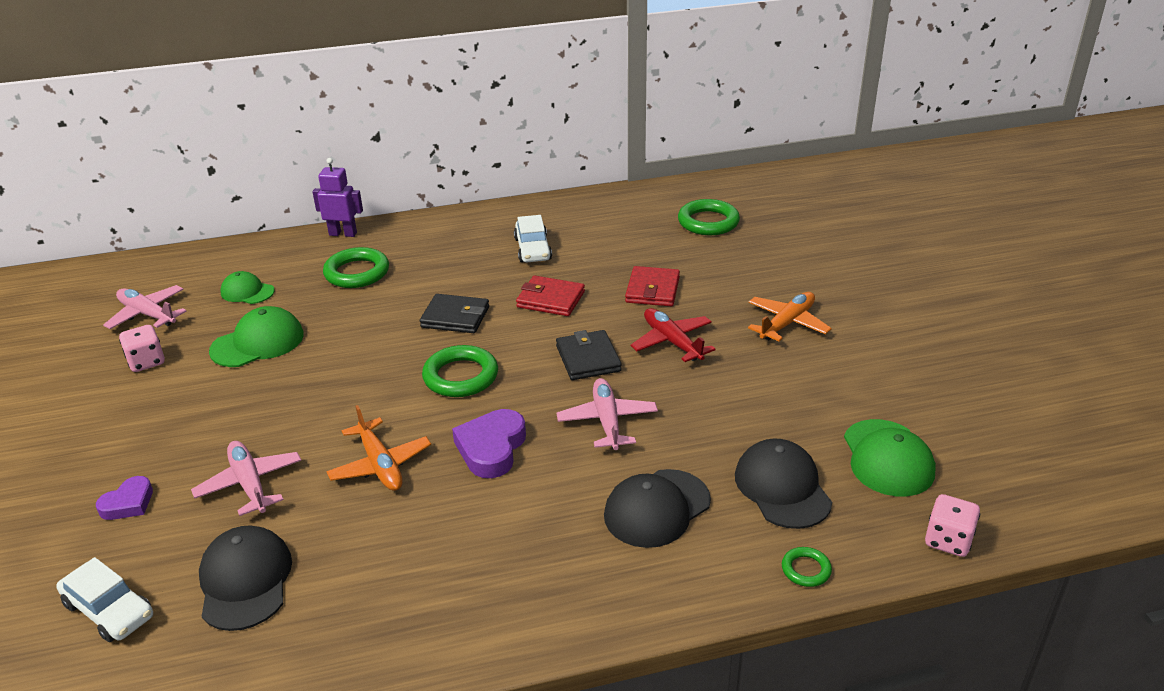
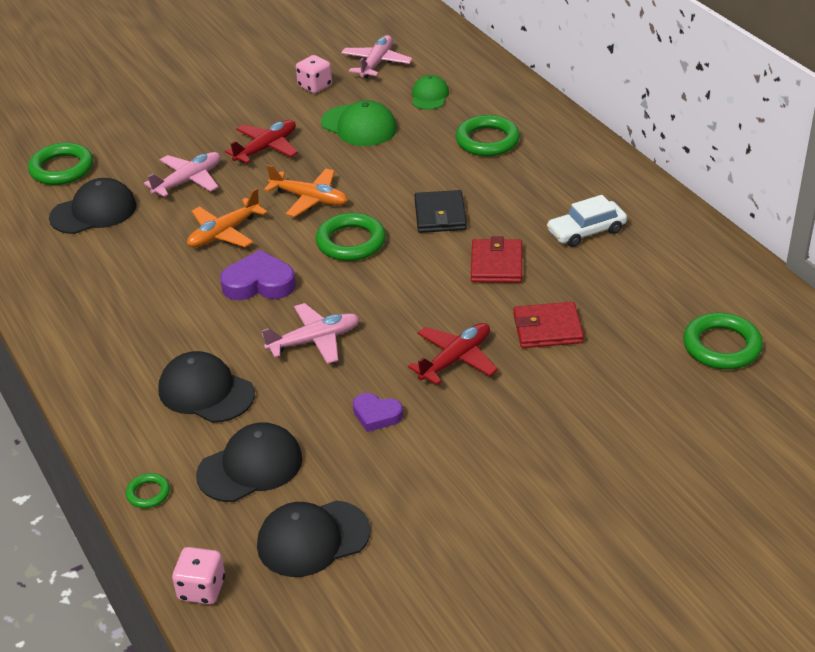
camera: 75 degrees right, 5 degrees up
white car [56,557,153,642] -> green ring [28,143,93,185]
purple heart [96,476,153,520] -> purple heart moved to [353,393,403,432]
purple robot [312,158,363,237] -> none
black wallet [556,330,622,380] -> none
orange plane [748,292,832,341] -> orange plane moved to [264,165,348,217]
green cap [844,419,936,496] -> black cap [257,500,371,577]
none -> red plane [225,120,298,164]

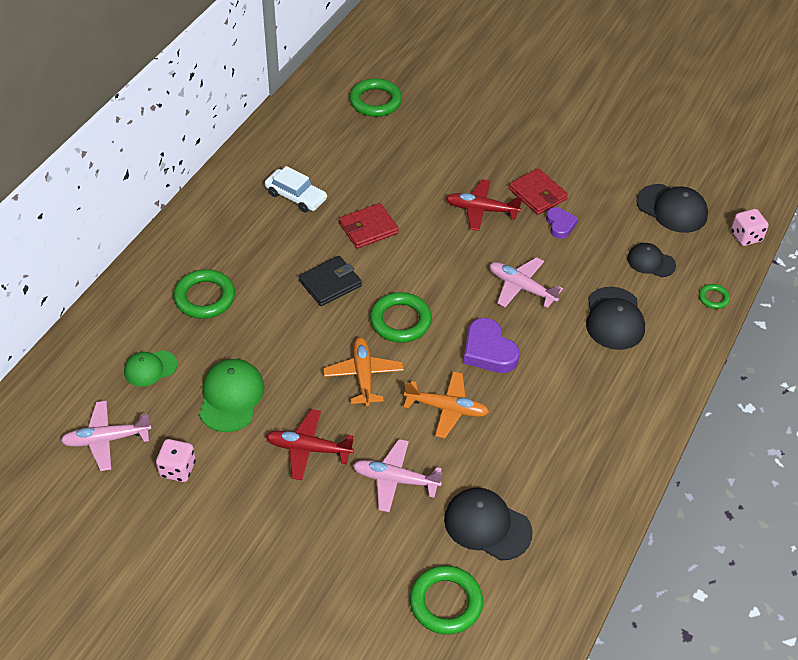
camera: 125 degrees left, 10 degrees up
black cap [196,422,302,502] -> black cap [627,243,676,277], size x0.64
red wallet [513,302,584,348] -> red wallet moved to [509,168,568,215]

